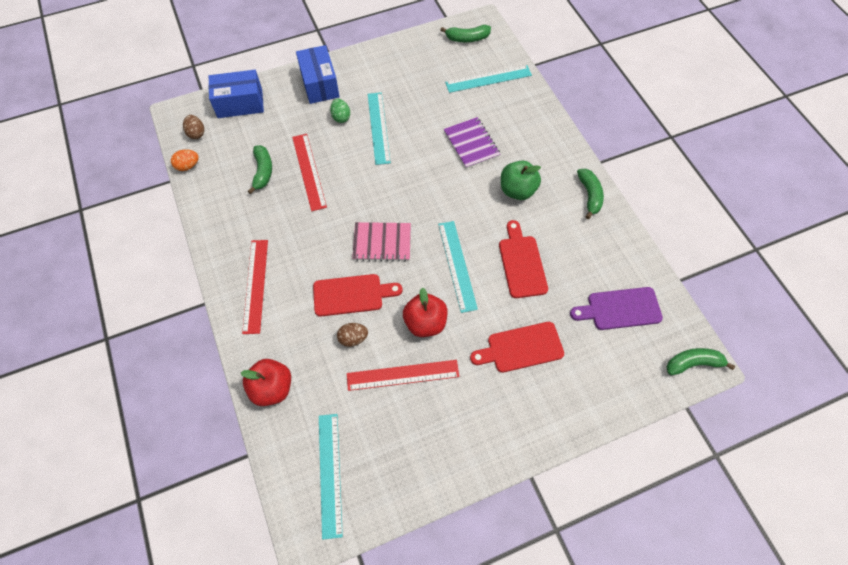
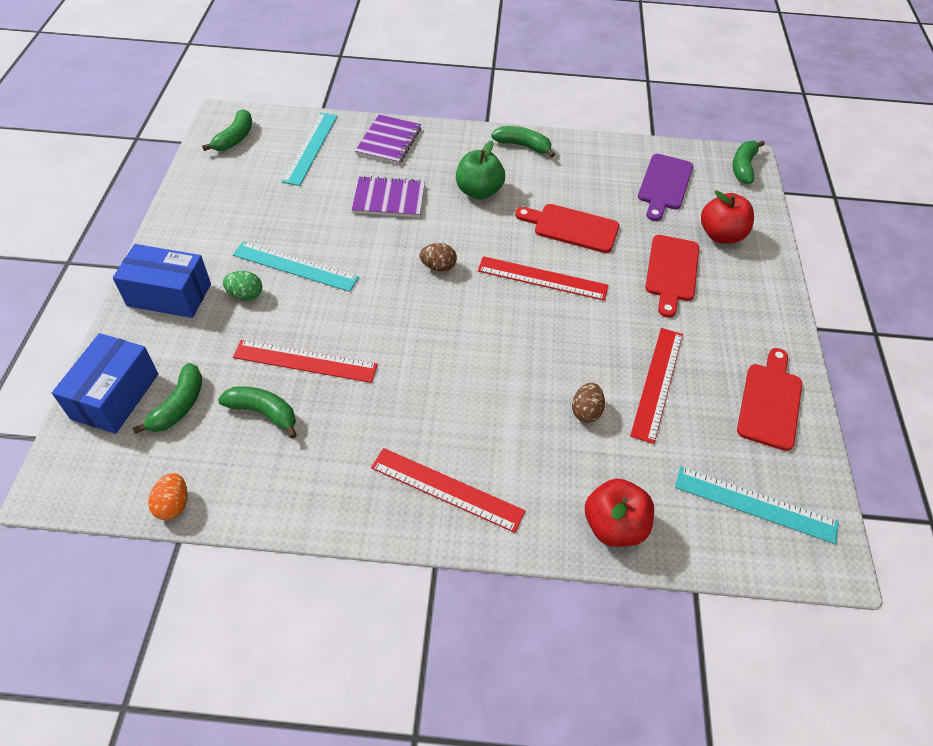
camera: 65 degrees left, 10 degrees down
brown egg [183,115,204,139] -> brown egg moved to [419,243,457,272]
red cutting board [313,274,403,317] -> red cutting board moved to [737,348,802,451]
pink notebook [352,222,411,261] -> none
red apple [403,288,448,337] -> red apple moved to [701,191,754,244]
turquoise ruler [438,221,478,313] -> red ruler [478,256,609,301]
none -> green banana [133,363,202,434]
none -> purple notebook [355,114,421,165]

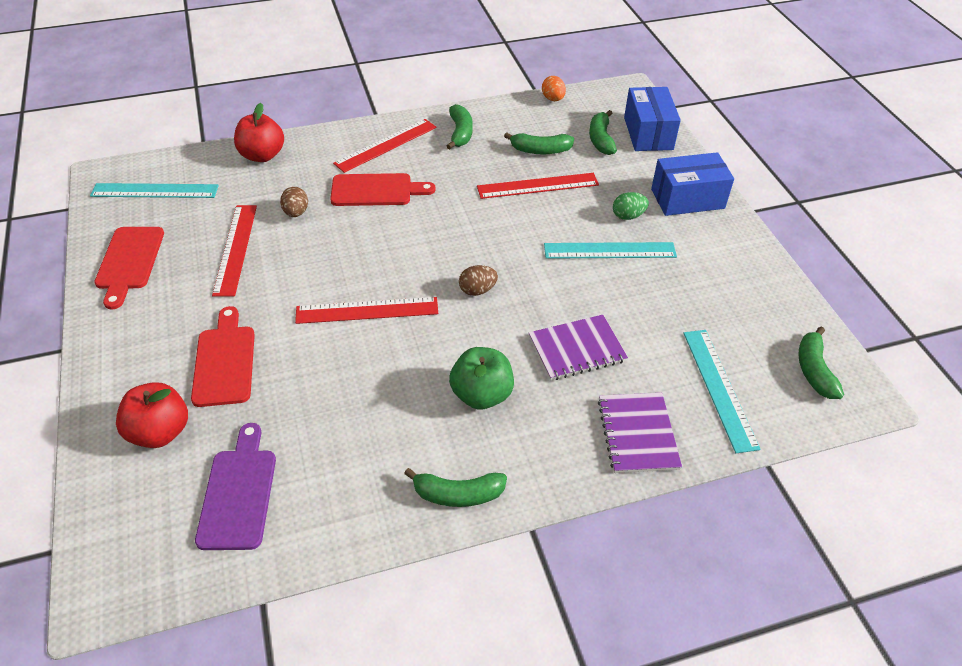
camera: 160 degrees right, 5 degrees down
red ruler [371,448,525,533] -> red ruler turned 45 degrees counterclockwise [333,119,437,173]
red cutting board [515,204,619,253] -> red cutting board moved to [330,173,436,206]
green banana [733,140,765,184] -> green banana moved to [447,104,473,150]

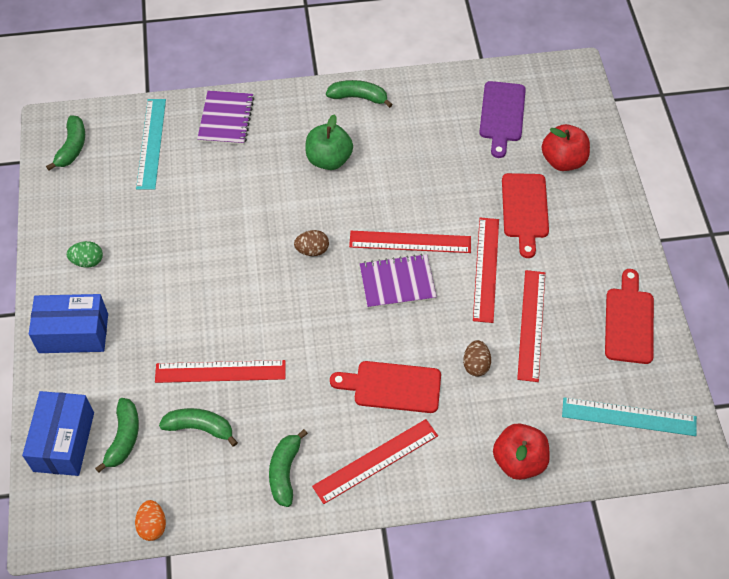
camera: 170 degrees left, 10 degrees up
purple notebook [529,315,628,380] -> purple notebook moved to [360,254,437,309]
turquoise ruler [544,242,677,259] -> none
green egg [613,192,649,220] -> green egg moved to [67,241,103,267]
none -> red ruler [473,218,499,323]

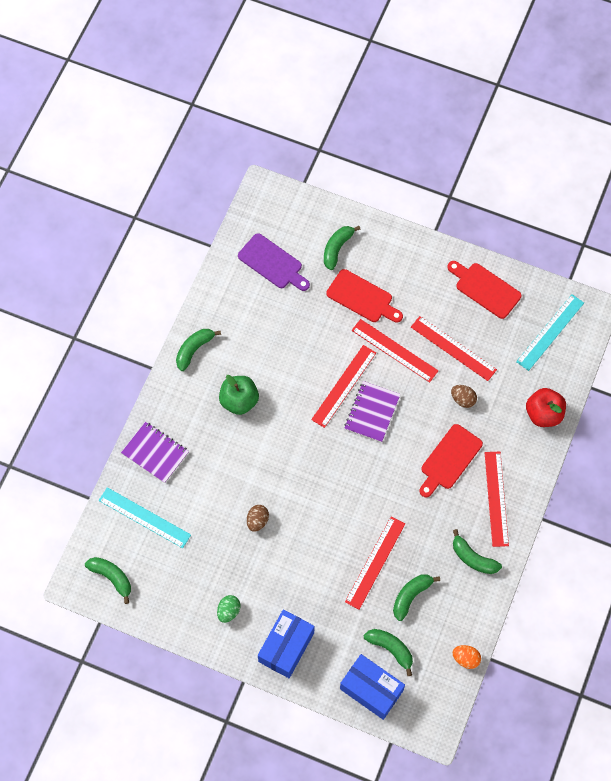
camera: 60 degrees left, 10 degrees up
brown egg [294,230,329,256] -> brown egg moved to [247,505,269,532]
red apple [542,124,590,171] -> green banana [324,226,361,270]

